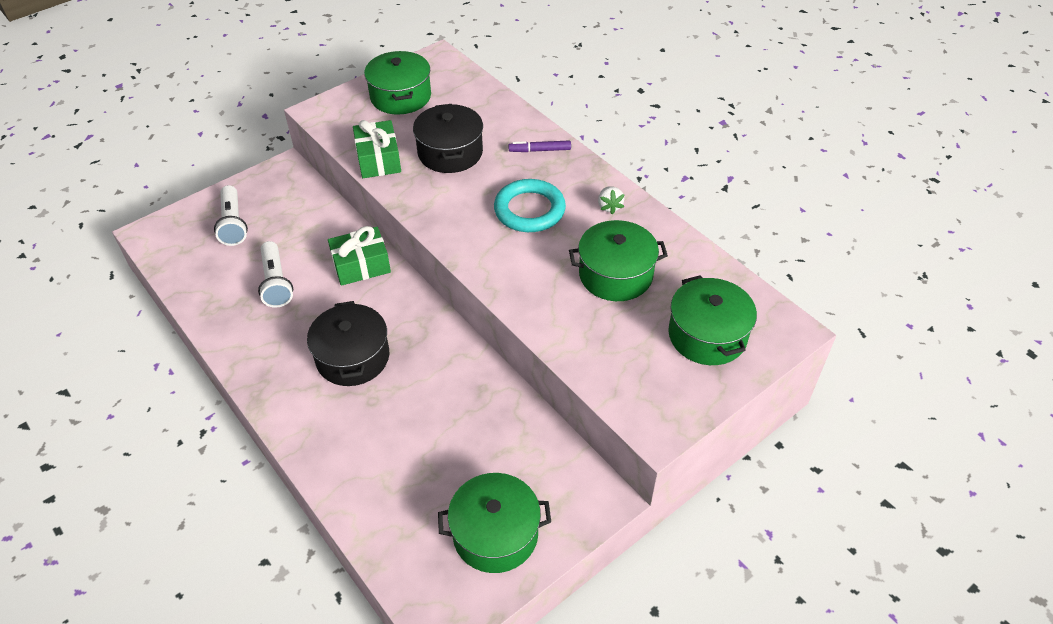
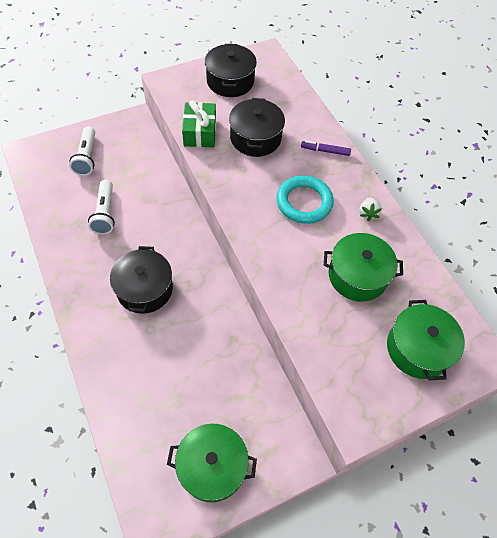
camera: 10 degrees right, 10 degrees up
green gift [328,226,391,286] -> none
green pot [364,51,431,115] -> black pot [205,44,257,97]

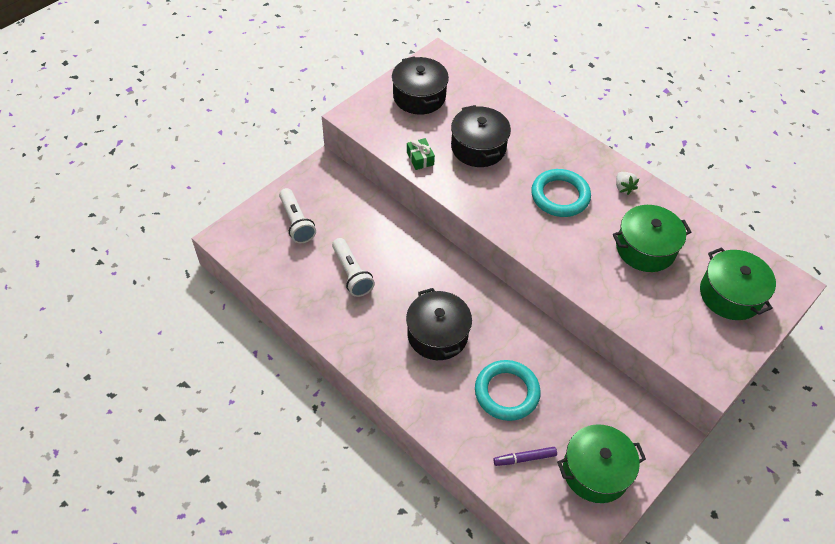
camera: 20 degrees left, 5 degrees down
green gift [182,100,216,147] -> green gift [407,138,435,170], size x0.60
purple marker [301,141,351,156] -> purple marker moved to [493,447,557,466]
none -> turquoise ring [475,360,541,421]

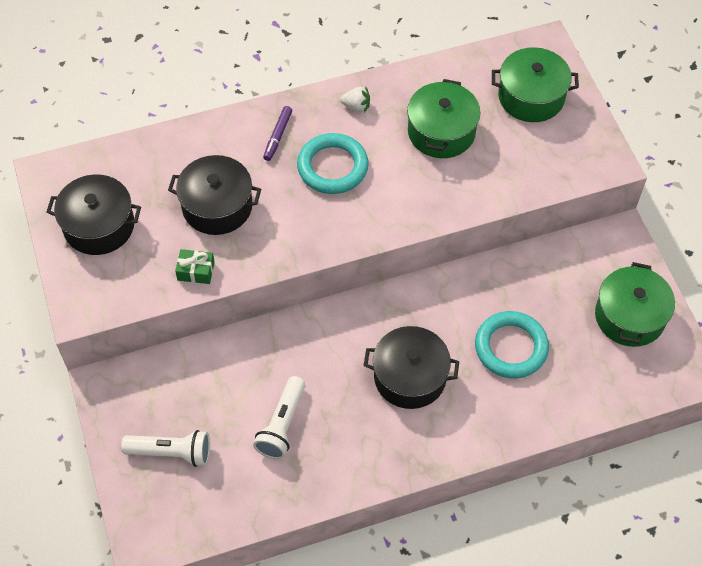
camera: 60 degrees left, 5 degrees up
white flashlight [332,238,375,297] -> white flashlight turned 105 degrees clockwise [253,376,306,459]
purple marker [493,447,557,466] -> purple marker moved to [263,106,292,161]

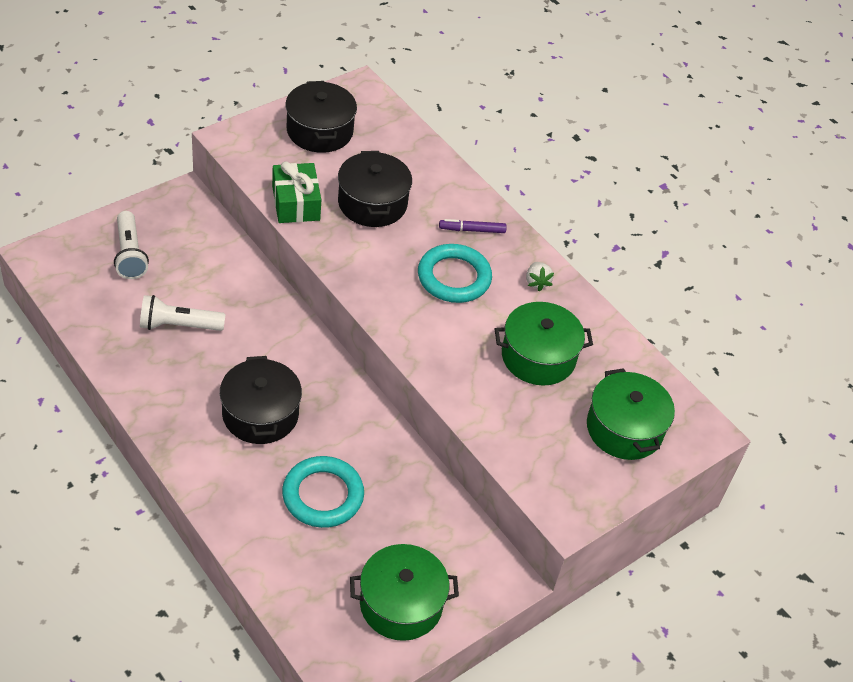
camera: 65 degrees right, 10 degrees down
green gift [175,249,215,284] -> green gift [272,161,321,223], size x1.65

